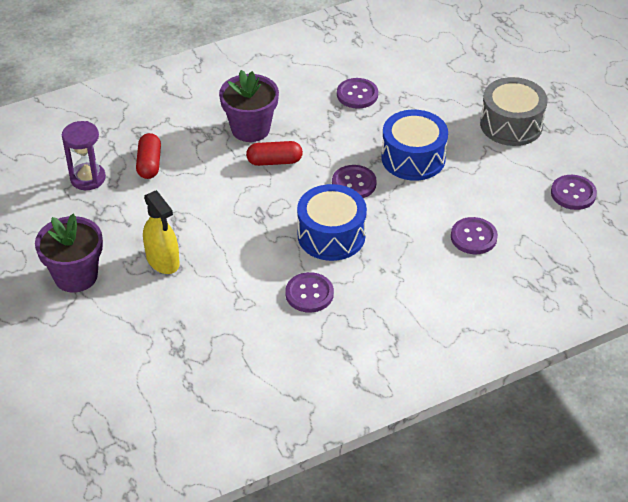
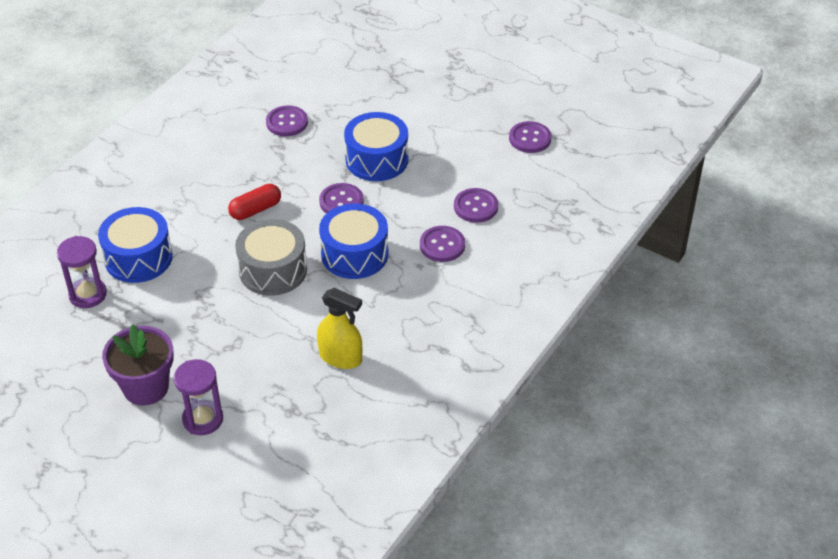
camera: 30 degrees left, 0 degrees up
red capsule [136,133,161,179] -> blue drum [98,207,173,283]
yellow spray bottle [143,190,180,274] -> yellow spray bottle moved to [317,288,362,369]
purple flower pot [219,70,279,142] -> none
purple button [285,272,334,313] -> purple button moved to [420,226,465,262]
grey drum [480,77,548,146] -> grey drum moved to [235,219,307,296]
none -> purple hourglass [174,359,223,435]

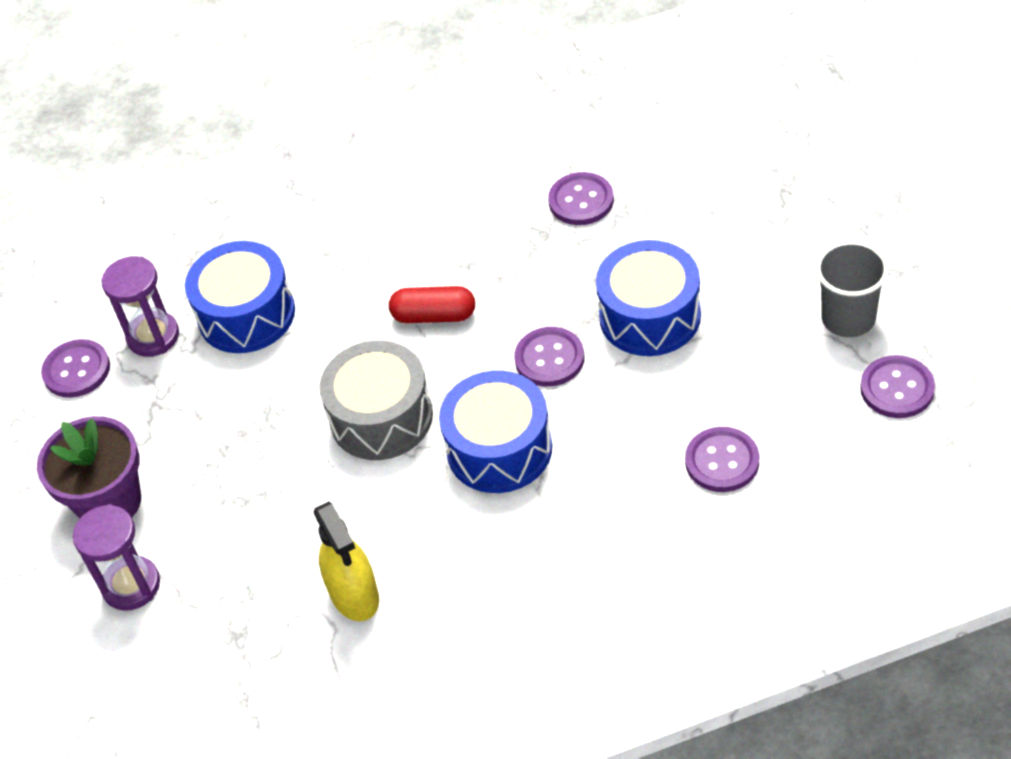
camera: 45 degrees right, 5 degrees up
purple button [420,226,465,262] -> purple button moved to [41,339,110,398]
none -> grey cup [816,241,889,337]

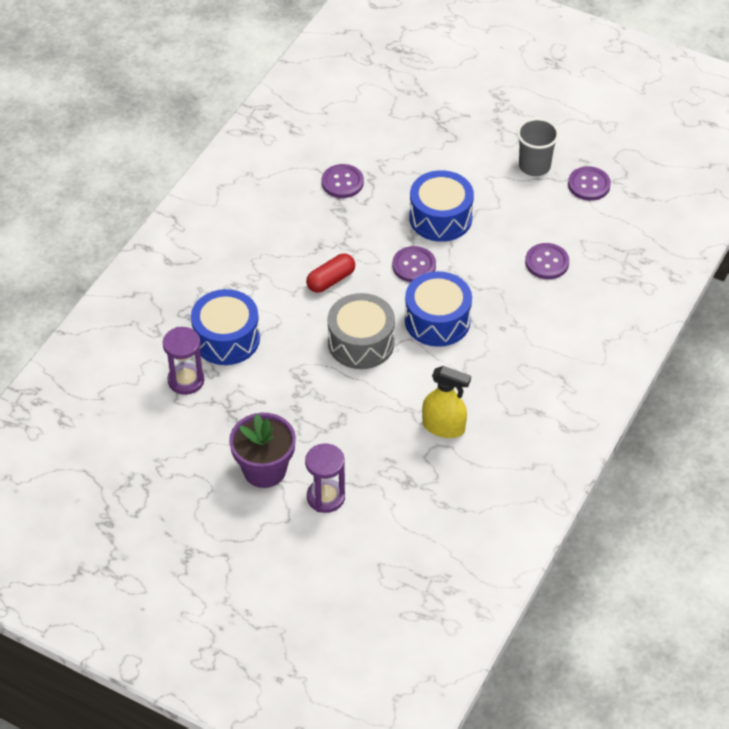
camera: 50 degrees left, 0 degrees up
purple button [41,339,110,398] -> none

